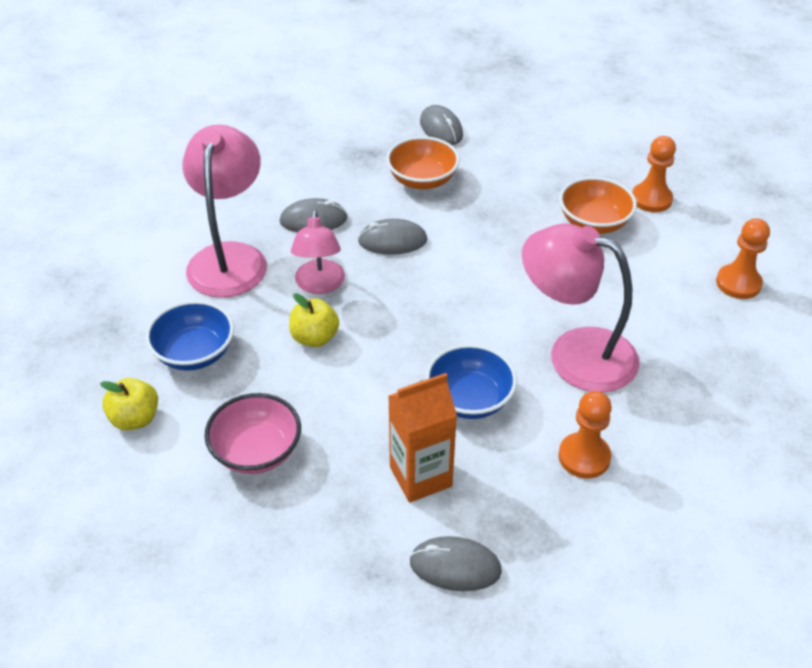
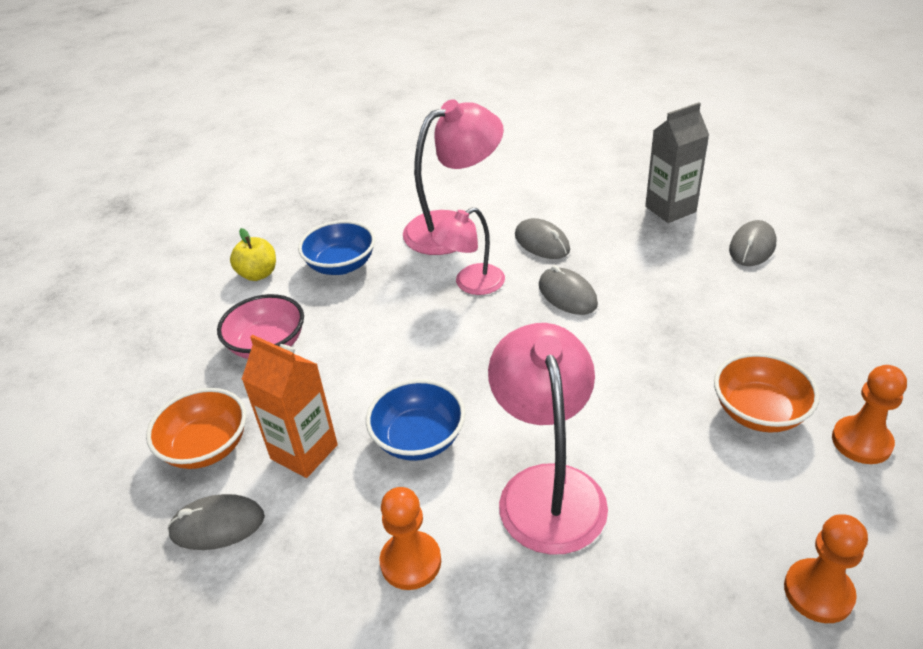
camera: 60 degrees right, 5 degrees down
yellow apple [289,293,339,347] -> none
orange bowl [386,136,460,189] -> orange bowl moved to [146,388,246,469]
grey mouse [409,536,502,591] -> grey mouse turned 75 degrees counterclockwise [167,494,265,550]
none -> grey carton [645,102,709,223]

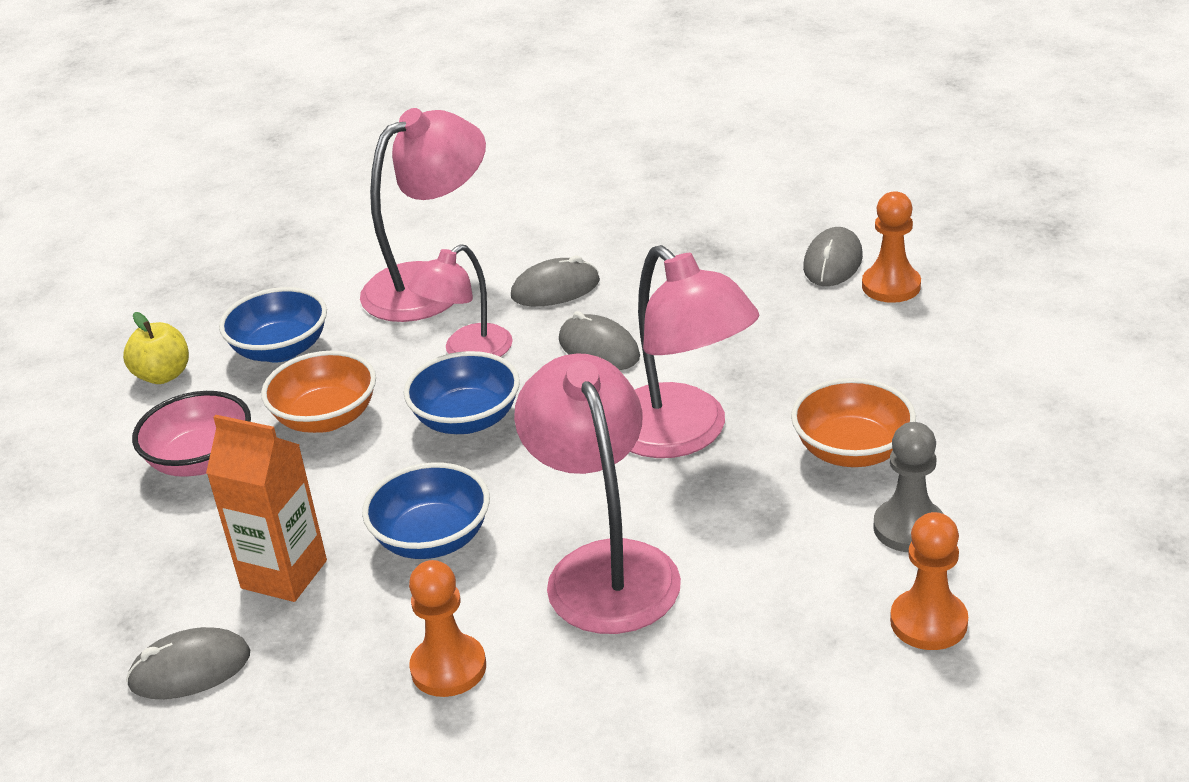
camera: 10 degrees left, 5 degrees down
orange bowl [146,388,246,469] -> orange bowl moved to [261,351,376,433]
grey mouse [515,218,570,259] -> grey mouse turned 60 degrees counterclockwise [511,256,600,306]
grey carton [645,102,709,223] -> none
orange pawn [832,365,907,464] -> orange pawn moved to [862,191,921,303]
none -> blue bowl [404,351,520,434]
none -> pink lamp [630,245,760,458]
none -> grey pawn [873,422,943,552]

